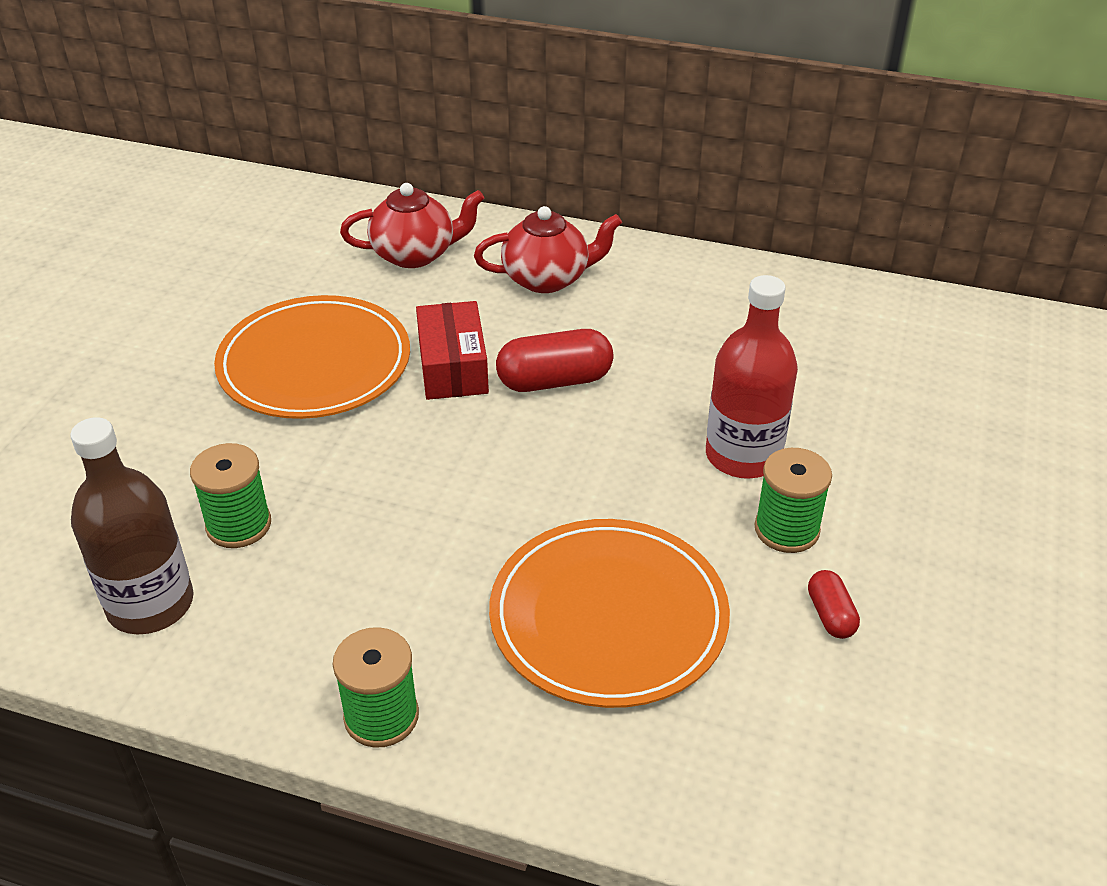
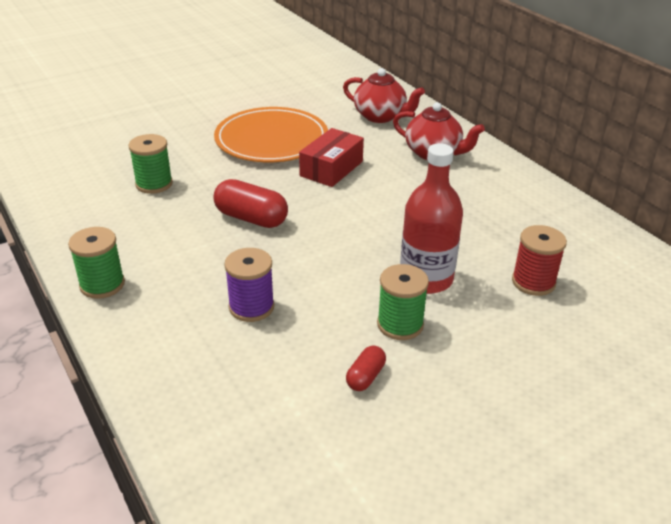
camera: 40 degrees right, 5 degrees down
brown bottle [70,417,194,634] -> none
orange plate [489,519,730,708] -> purple spool [224,248,274,322]
red capsule [496,329,613,392] -> red capsule moved to [213,179,288,228]
none -> red spool [512,225,567,296]

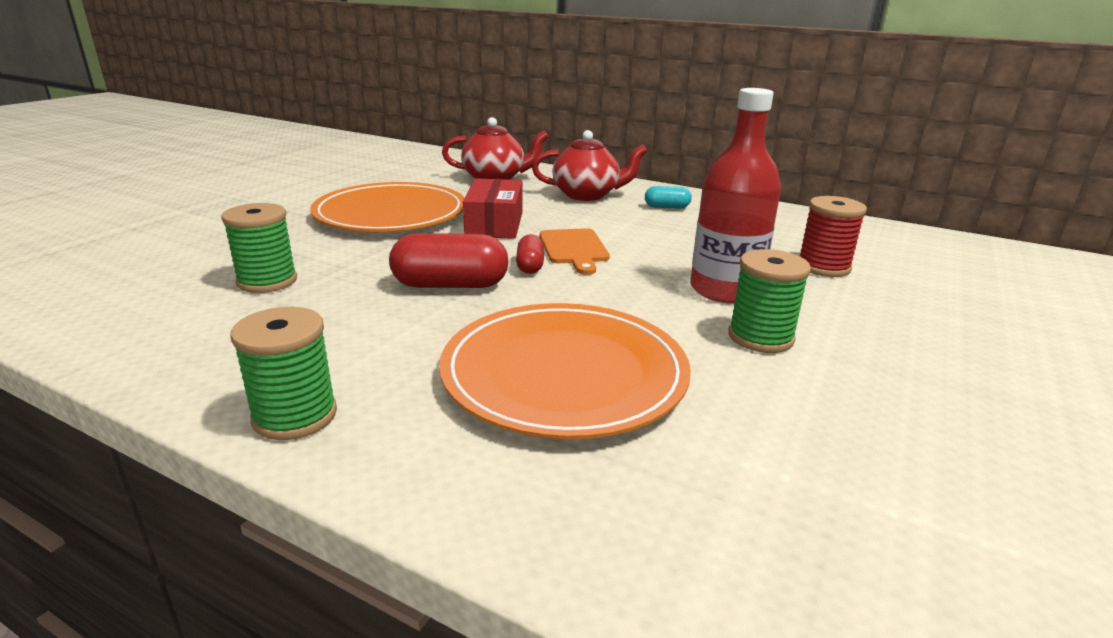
camera: 30 degrees left, 10 degrees down
purple spool [224,248,274,322] -> orange plate [439,303,691,439]
red capsule [346,346,386,391] -> red capsule moved to [516,234,544,274]
none -> orange cutting board [540,228,610,275]
none -> turquoise capsule [645,186,692,209]

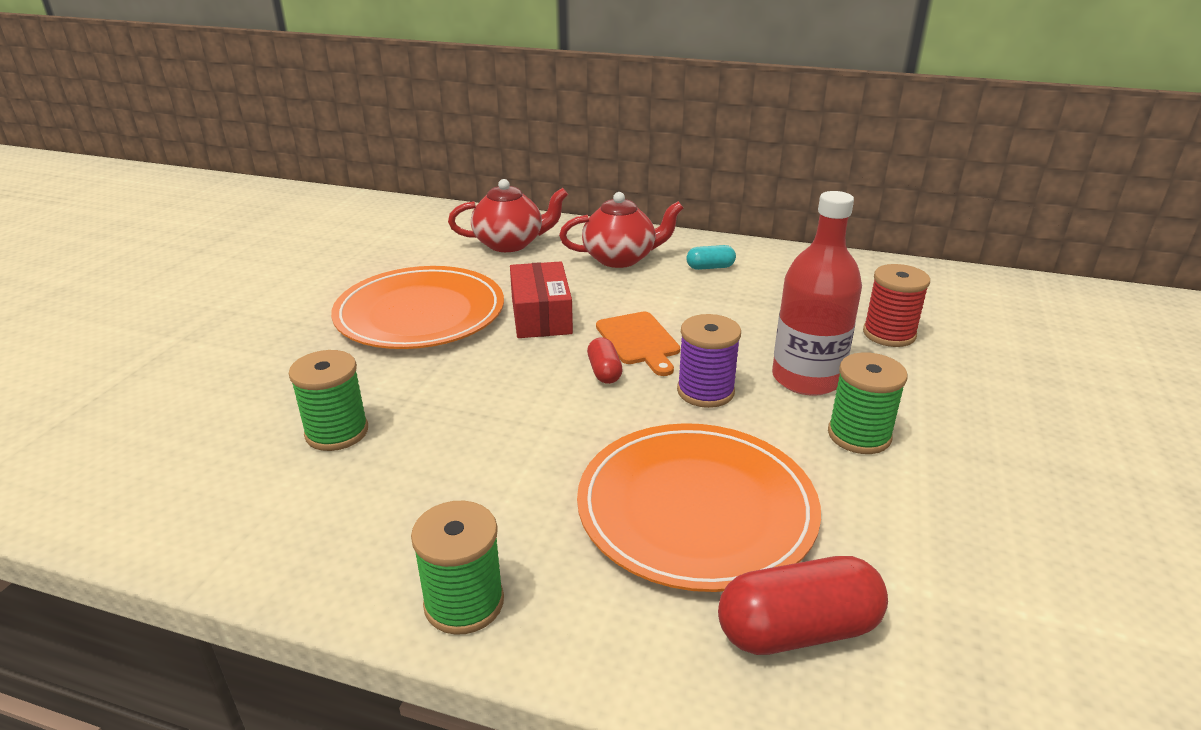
camera: 10 degrees left, 5 degrees up
red capsule [389,233,509,288] -> red capsule moved to [718,556,888,655]
none -> purple spool [677,314,741,408]

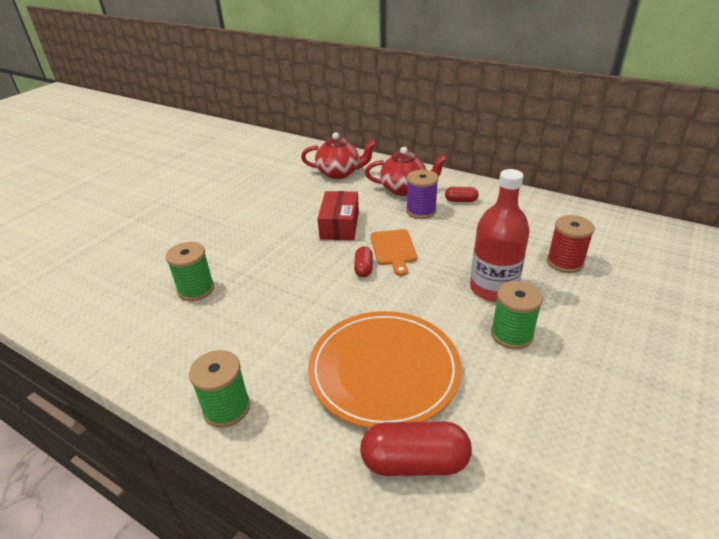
camera: 15 degrees right, 5 degrees up
orange plate [331,266,504,349] -> none
purple spool [677,314,741,408] -> purple spool moved to [406,170,438,219]
turquoise capsule [686,245,736,270] -> red capsule [445,187,479,202]

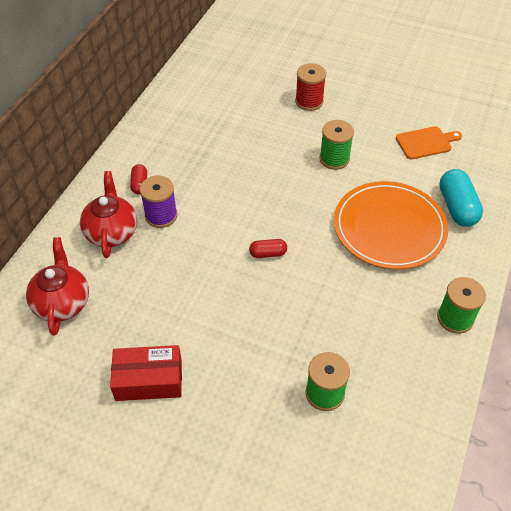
camera: 100 degrees left, 15 degrees up
red box [318,191,359,240] -> red box moved to [110,345,182,401]
red capsule [360,421,472,476] -> turquoise capsule [439,169,483,227]
orange cutting board [370,229,417,276] -> orange cutting board moved to [396,126,462,159]
red bottle [470,169,530,302] -> none
red spool [547,215,595,273] -> red spool moved to [295,63,326,111]

